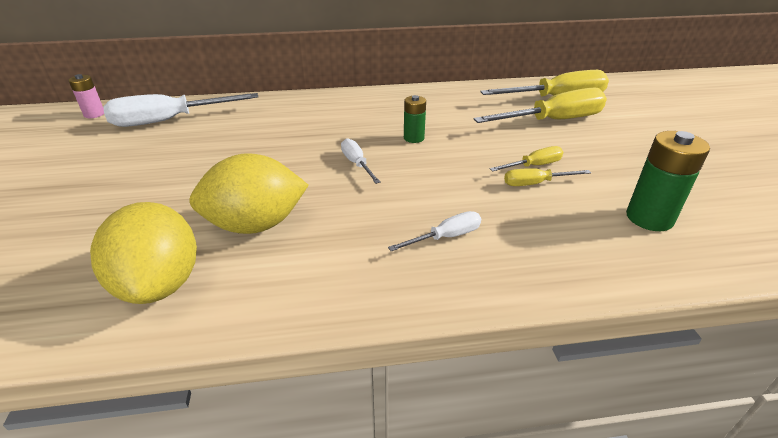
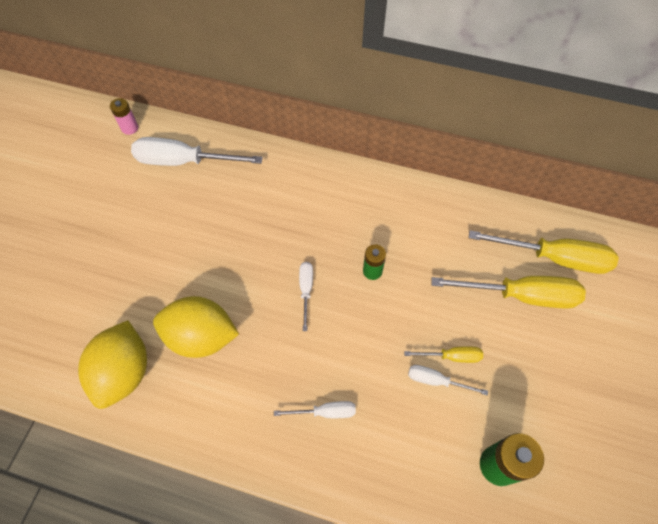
camera: 25 degrees right, 25 degrees up
yellow screwdriver [504,168,591,186] -> white screwdriver [408,365,488,395]

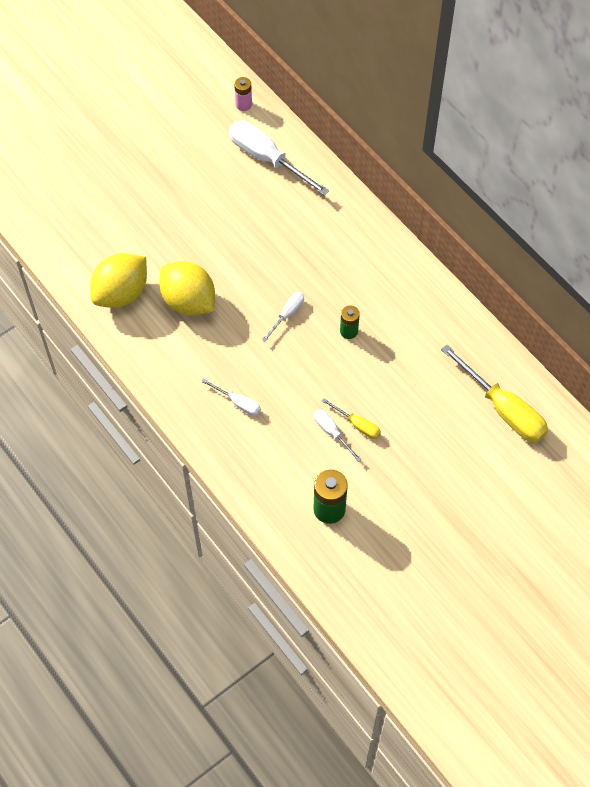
camera: 35 degrees right, 0 degrees up
yellow screwdriver [431,276,586,309] -> none

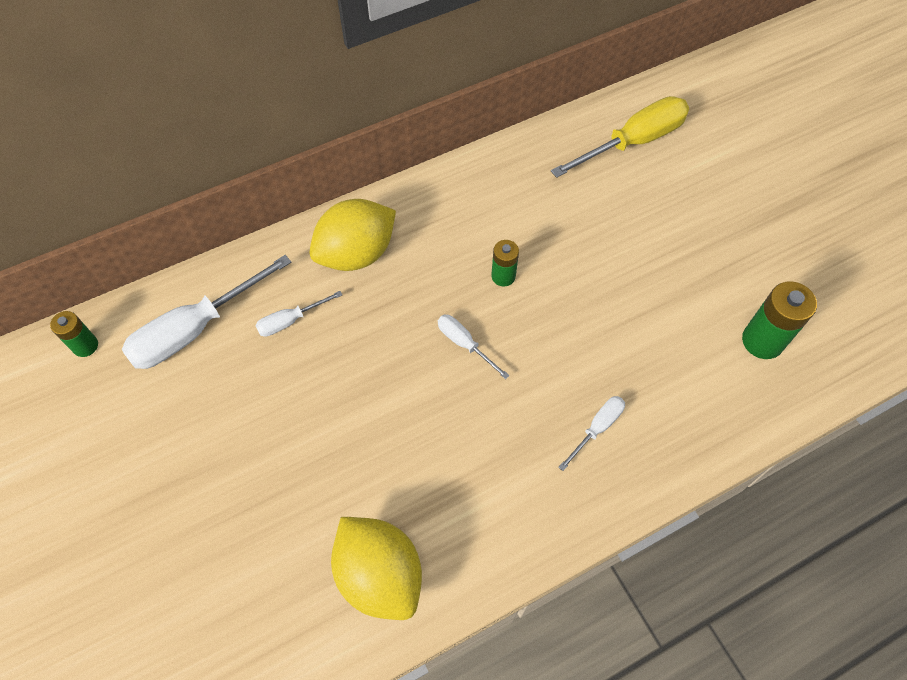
camera: 80 degrees left, 0 degrees up
yellow lemon [159,261,215,316] -> yellow lemon moved to [309,199,396,271]
pink battery [234,77,252,111] -> green battery [50,311,98,357]
white screwdriver [314,409,362,462] -> white screwdriver moved to [255,291,342,337]
yellow screwdriver [322,398,381,439] -> none

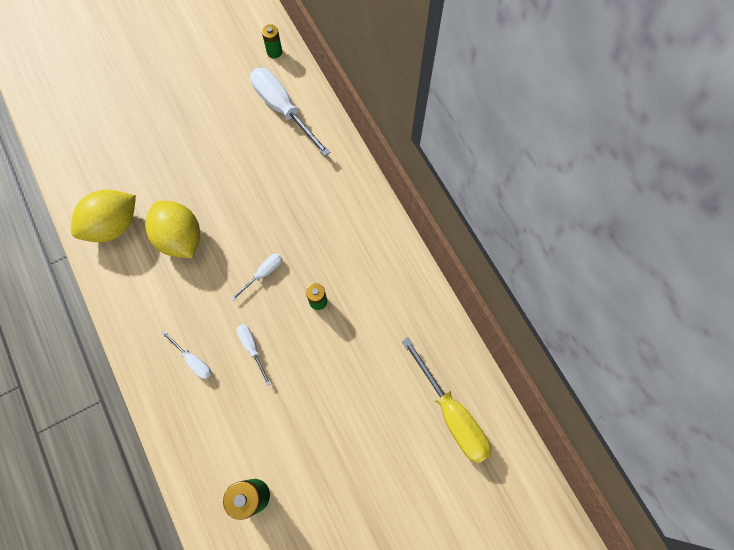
camera: 90 degrees right, 10 degrees up
white screwdriver [255,291,342,337] -> white screwdriver moved to [237,324,271,386]
yellow lemon [309,199,396,271] -> yellow lemon moved to [145,201,200,258]

